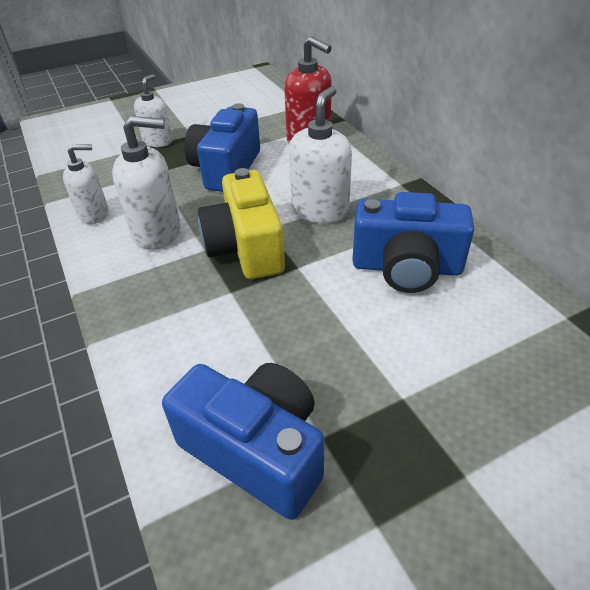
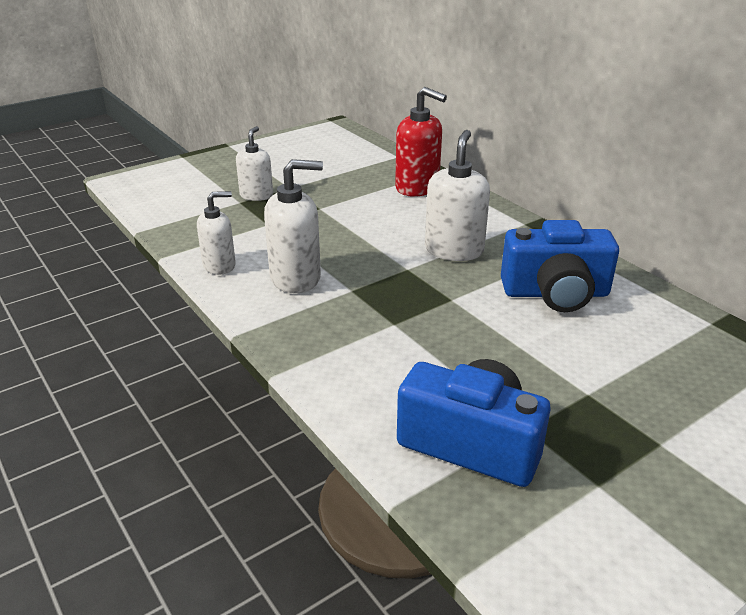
camera: 10 degrees left, 10 degrees down
blue camera [184,103,260,192] -> none
yellow camera [198,168,285,279] -> none

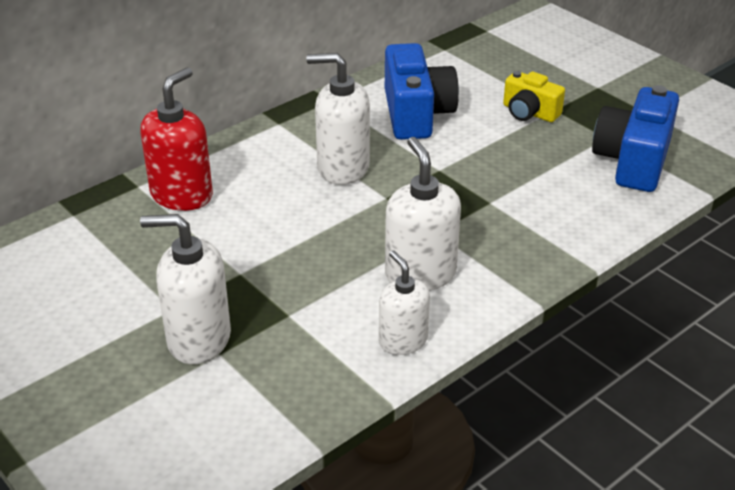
camera: 95 degrees left, 5 degrees up
white soap dispenser [236,126,273,201] -> white soap dispenser [140,214,231,364], size x1.53
none -> yellow camera [503,71,565,122]

